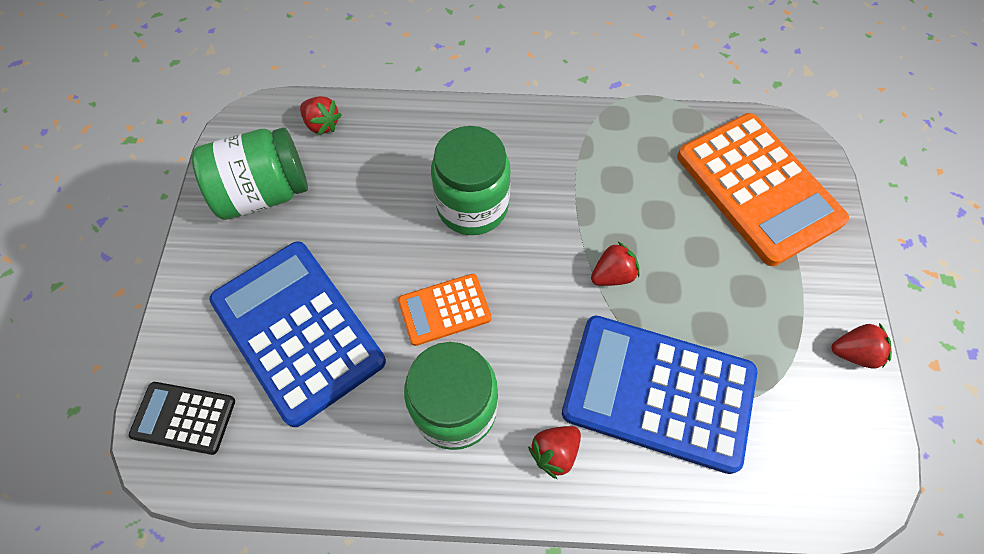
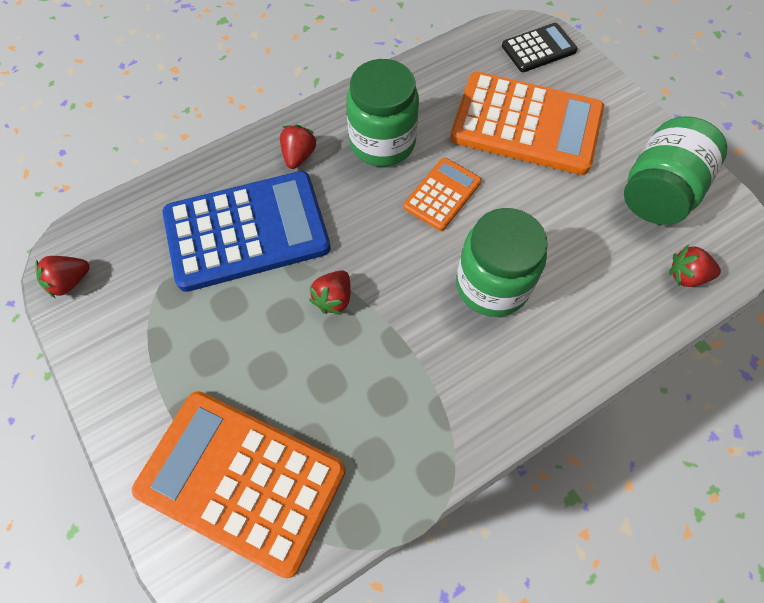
camera: 145 degrees right, 0 degrees up
blue calculator [209,241,386,427] -> orange calculator [450,72,604,175]
red strawberry [832,323,892,369] -> red strawberry moved to [36,256,90,299]

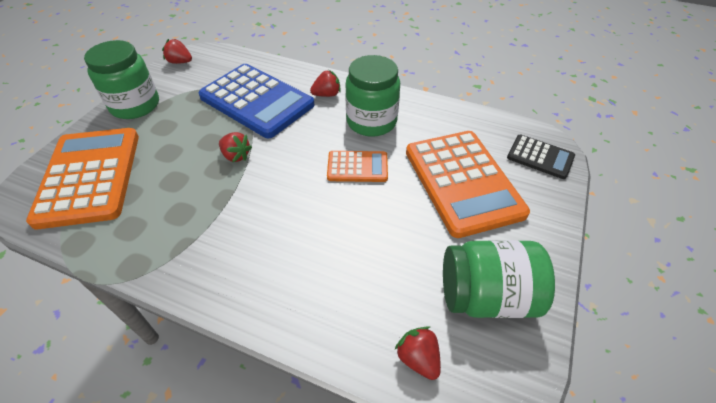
camera: 55 degrees right, 15 degrees down
red strawberry [309,270,351,315] -> red strawberry turned 135 degrees counterclockwise [219,132,252,162]
green jar [456,208,548,317] -> green jar moved to [84,40,159,119]

